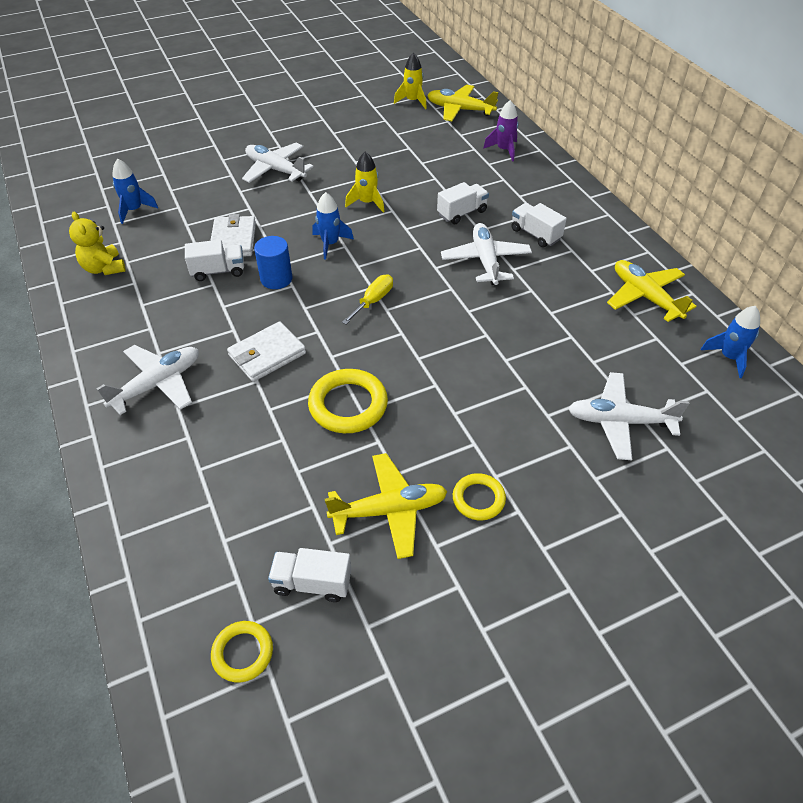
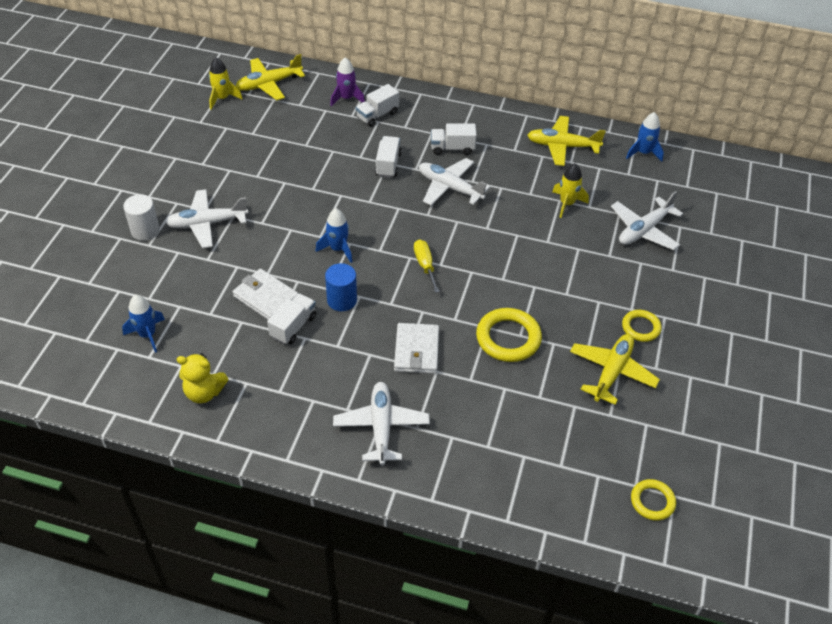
camera: 50 degrees left, 0 degrees up
white truck [268,548,352,602] -> white truck moved to [356,84,399,127]
yellow rocket [345,152,385,213] -> yellow rocket moved to [552,163,589,218]
none -> white cylinder [123,194,160,241]

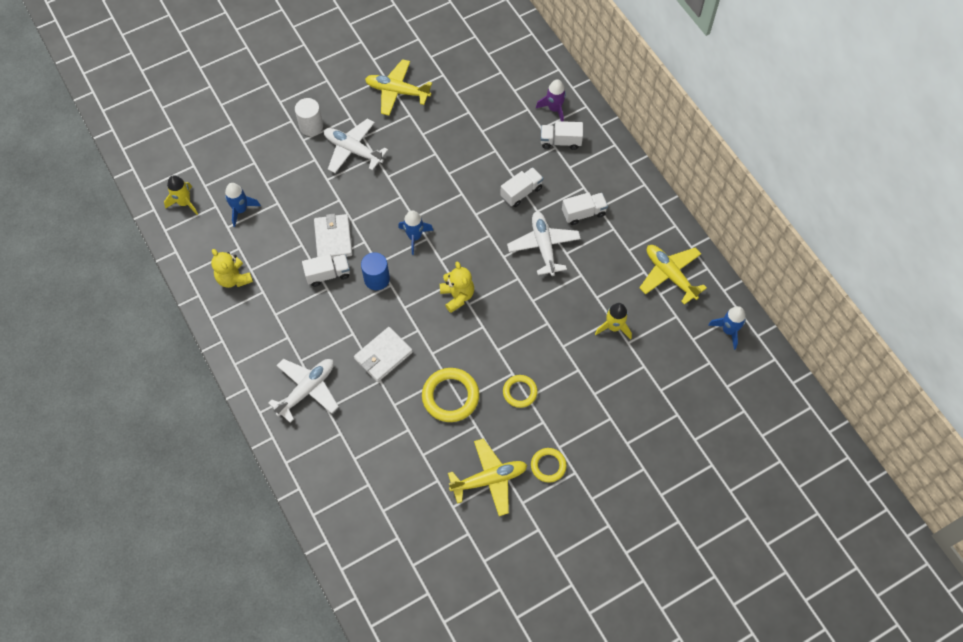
camera: 45 degrees right, 15 degrees up
yellow rocket [209,57,243,109] -> yellow rocket moved to [164,175,198,215]
yellow plane [236,54,305,100] -> yellow plane moved to [365,59,432,116]
yellow screwdriver [414,240,440,293] -> yellow teddy bear [440,261,474,313]
white truck [431,123,477,155] -> white truck turned 120 degrees clockwise [562,192,608,225]
white plane [611,191,683,250] -> none
yellow ring [631,479,676,521] -> yellow ring moved to [503,375,538,408]

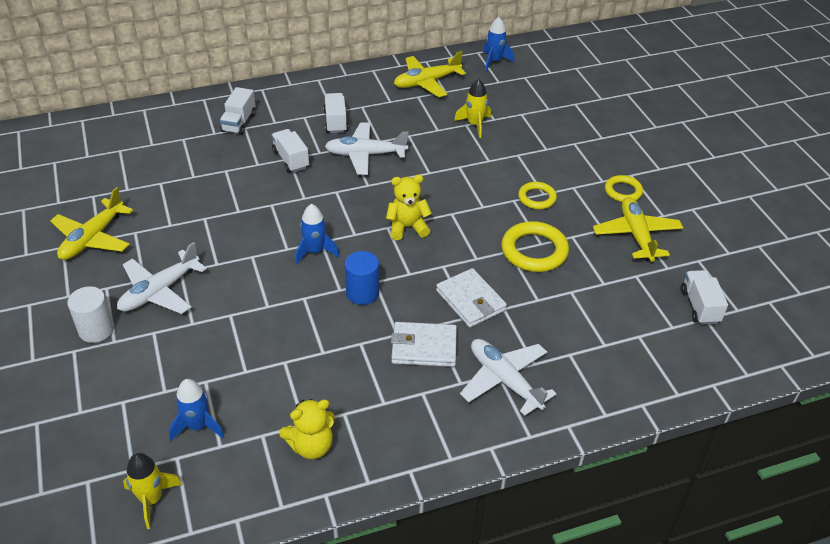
camera: 80 degrees left, 20 degrees down
white truck [302,254,350,287] -> white truck moved to [681,270,728,325]
white wallet [314,214,352,259] -> white wallet moved to [391,322,457,367]
purple rocket [536,79,566,121] -> none

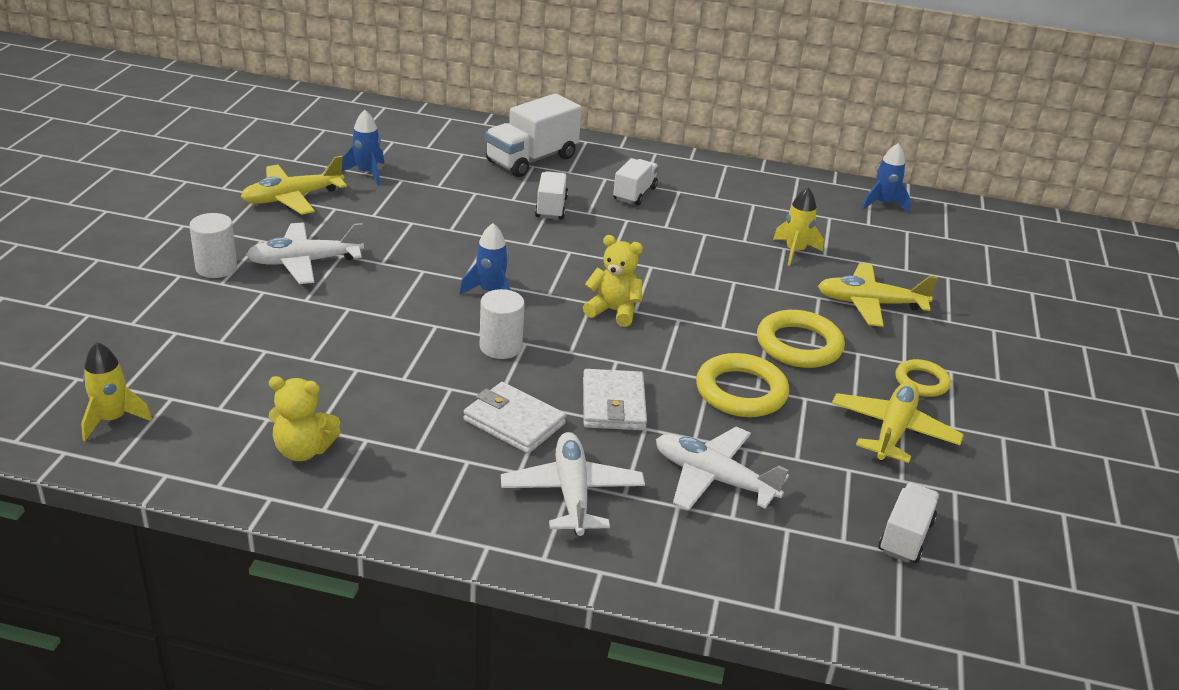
camera: 30 degrees right, 10 degrees down
blue rocket [169,379,224,441] -> blue rocket moved to [342,110,384,186]
white truck [220,87,256,135] -> white truck [485,93,582,177], size x1.67
white plane [325,123,408,175] -> white plane moved to [656,427,789,510]
blue cylinder [345,251,379,305] -> white cylinder [479,289,525,359]
yellow plane [394,51,466,97] -> yellow plane moved to [818,263,938,327]
yellow ring [518,182,557,209] -> yellow ring [757,310,845,368], size x1.65

